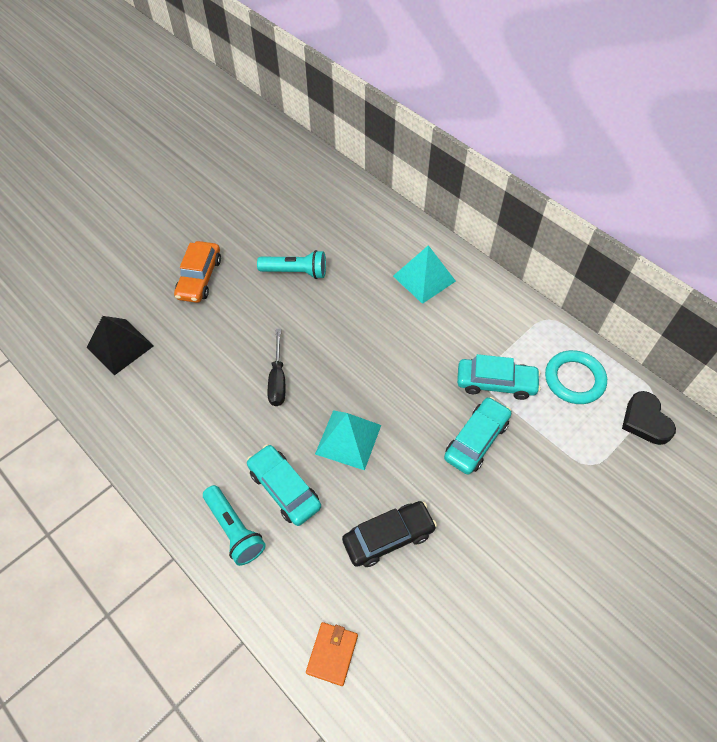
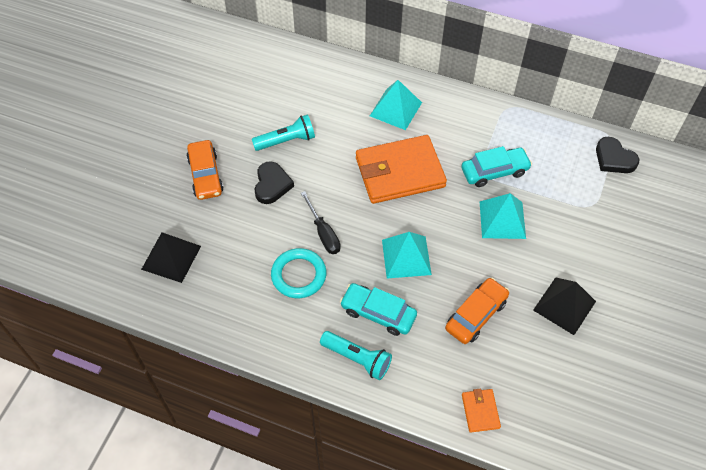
camera: 25 degrees left, 0 degrees up
black car [342,501,437,567] -> orange car [445,278,509,344]
turquoise car [444,397,511,475] -> turquoise pyramid [480,193,526,239]
turquoise ring [545,350,607,404] -> turquoise ring moved to [271,248,326,298]
none -> black heart [254,161,294,204]
none -> orange wallet [356,135,447,204]
none -> black pyramid [533,277,596,335]

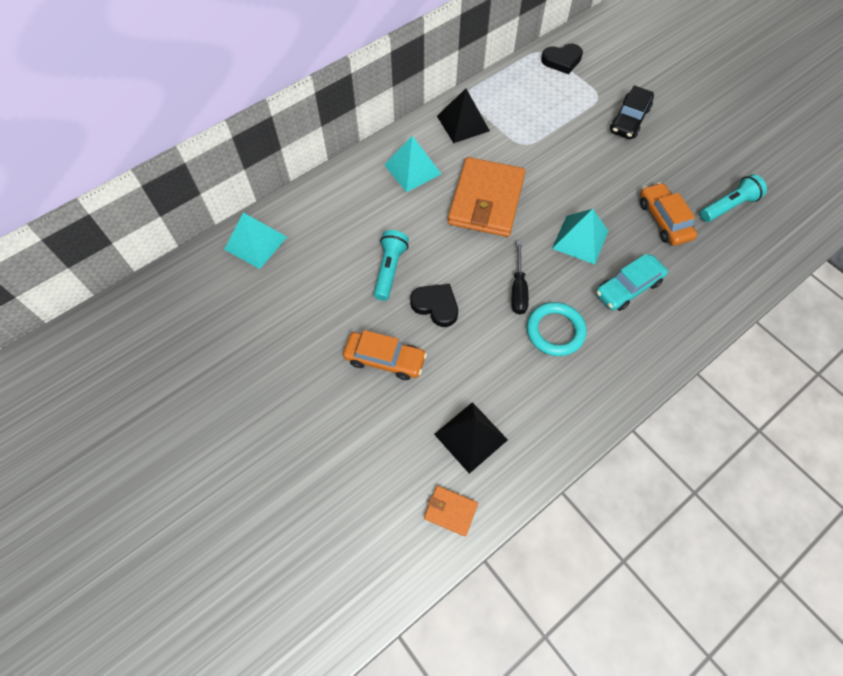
camera: 60 degrees left, 5 degrees up
black screwdriver [301,191,341,254] -> black screwdriver turned 90 degrees clockwise [512,241,529,315]
turquoise flashlight [320,331,392,380] -> turquoise flashlight moved to [700,174,767,222]
turquoise car [461,146,532,187] -> none
orange wallet [462,389,501,433] -> orange wallet moved to [424,486,478,536]
turquoise pyramid [480,193,526,239] -> turquoise pyramid moved to [224,213,287,269]
black pyramid [533,277,596,335] -> black pyramid moved to [437,88,490,143]
none -> black car [610,85,654,139]

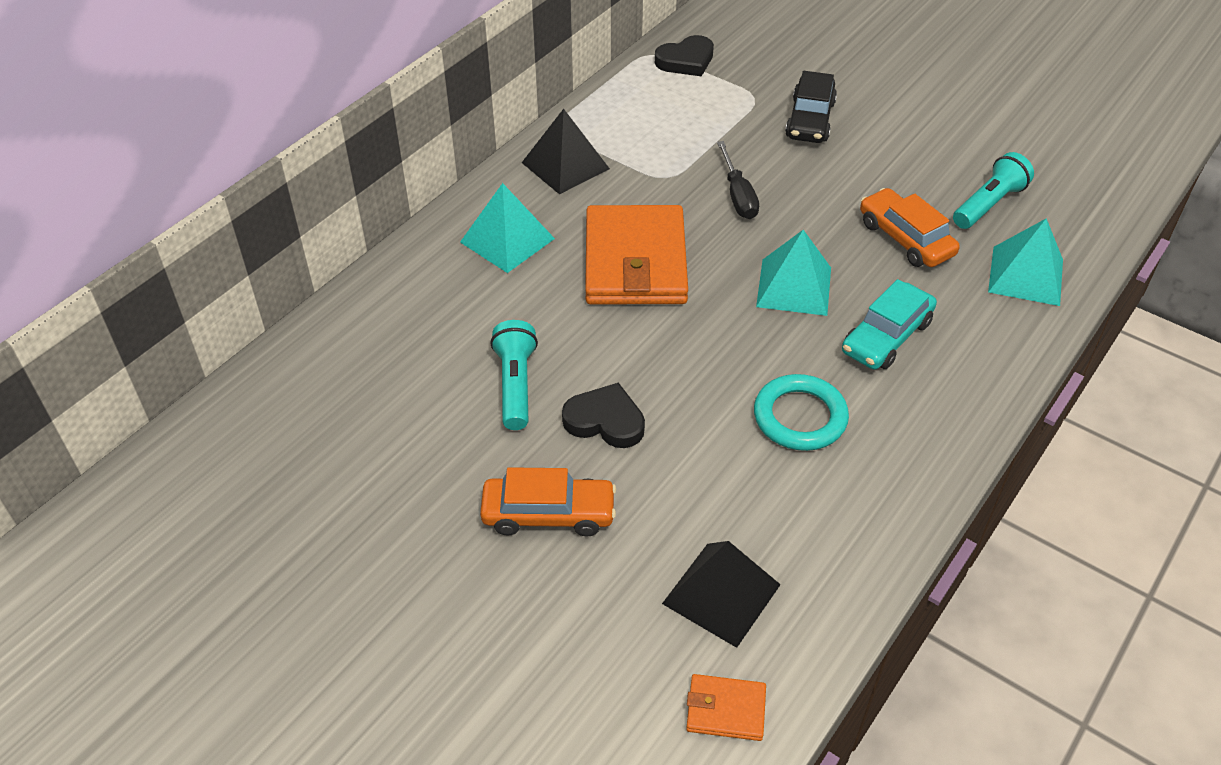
camera: 15 degrees left, 15 degrees down
turquoise pyramid [224,213,287,269] -> turquoise pyramid moved to [988,218,1063,306]
black screwdriver [512,241,529,315] -> black screwdriver moved to [717,141,759,219]

